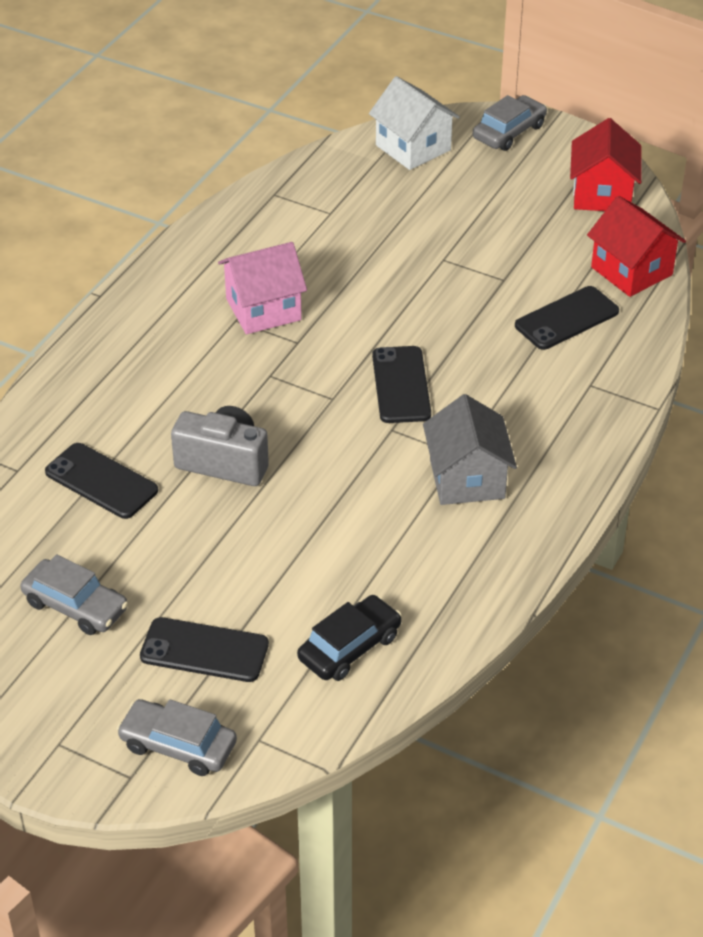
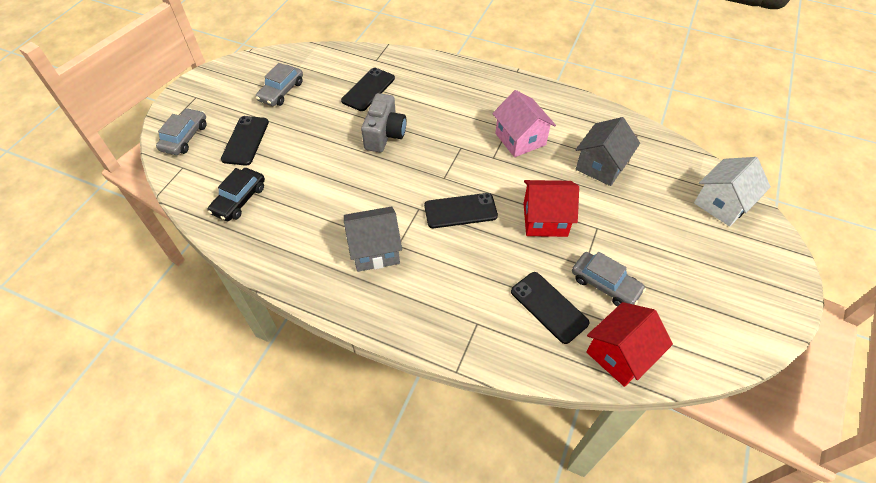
camera: 85 degrees right, 10 degrees up
black car [297,595,402,681] -> black car turned 75 degrees clockwise [207,168,265,221]
grey car [473,95,547,151] -> grey car moved to [572,252,646,307]
red house [570,118,642,211] -> red house moved to [523,180,579,237]
none -> grey house [576,117,640,186]

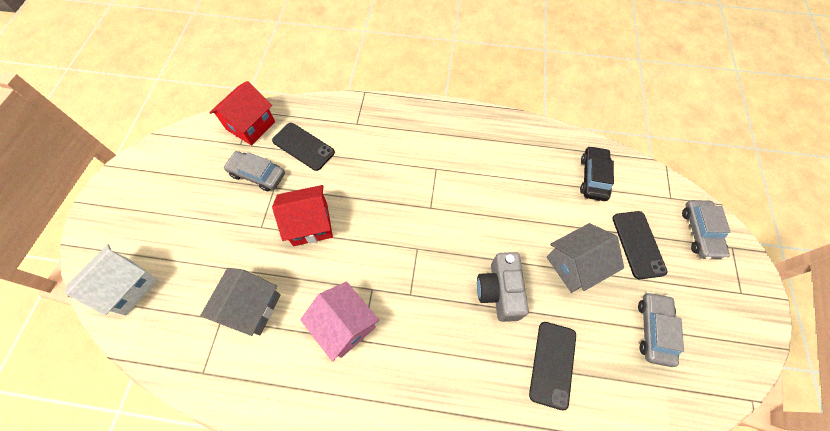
camera: 165 degrees right, 10 degrees up
grey house [344,206,402,272] -> grey house moved to [547,223,624,293]
black phone [424,193,498,228] -> none

